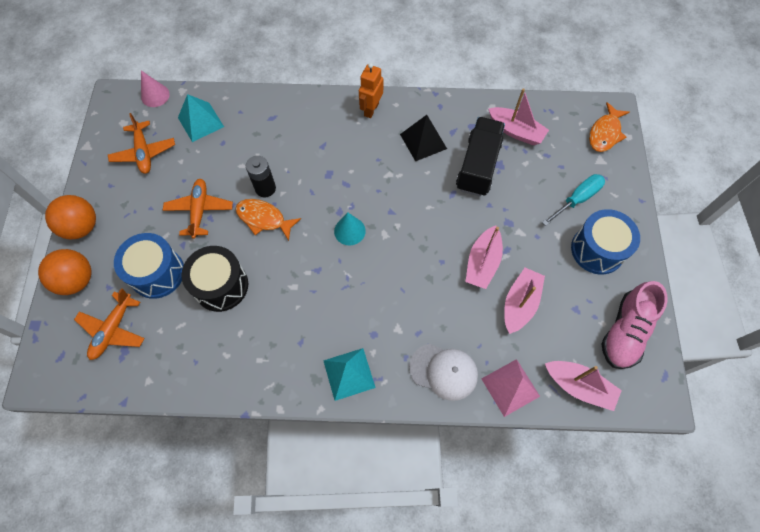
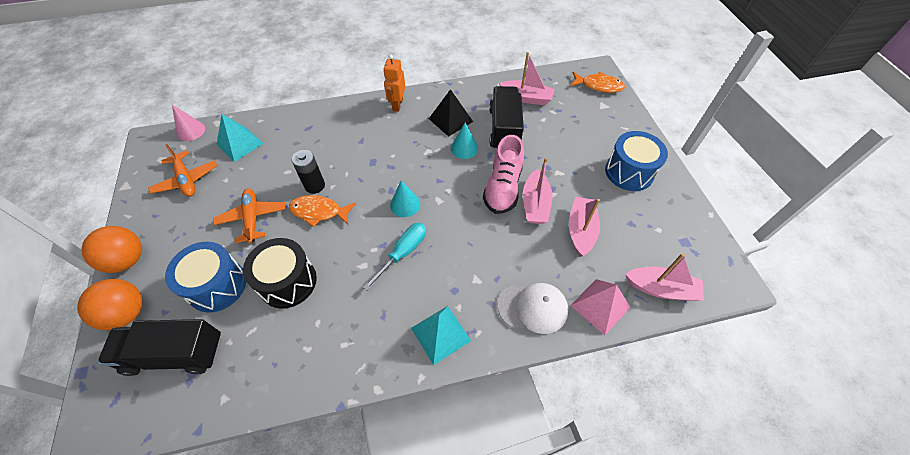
camera: 15 degrees left, 10 degrees down
orange plane [74,288,145,360] -> black truck [98,319,222,376]
turquoise screwdriver [542,174,605,226] -> turquoise screwdriver moved to [363,223,426,291]
orange fish [589,102,630,152] -> orange fish turned 90 degrees counterclockwise [571,72,625,93]
pink shoe [601,281,668,369] -> pink shoe moved to [483,135,524,214]
none -> turquoise cone [451,123,478,159]

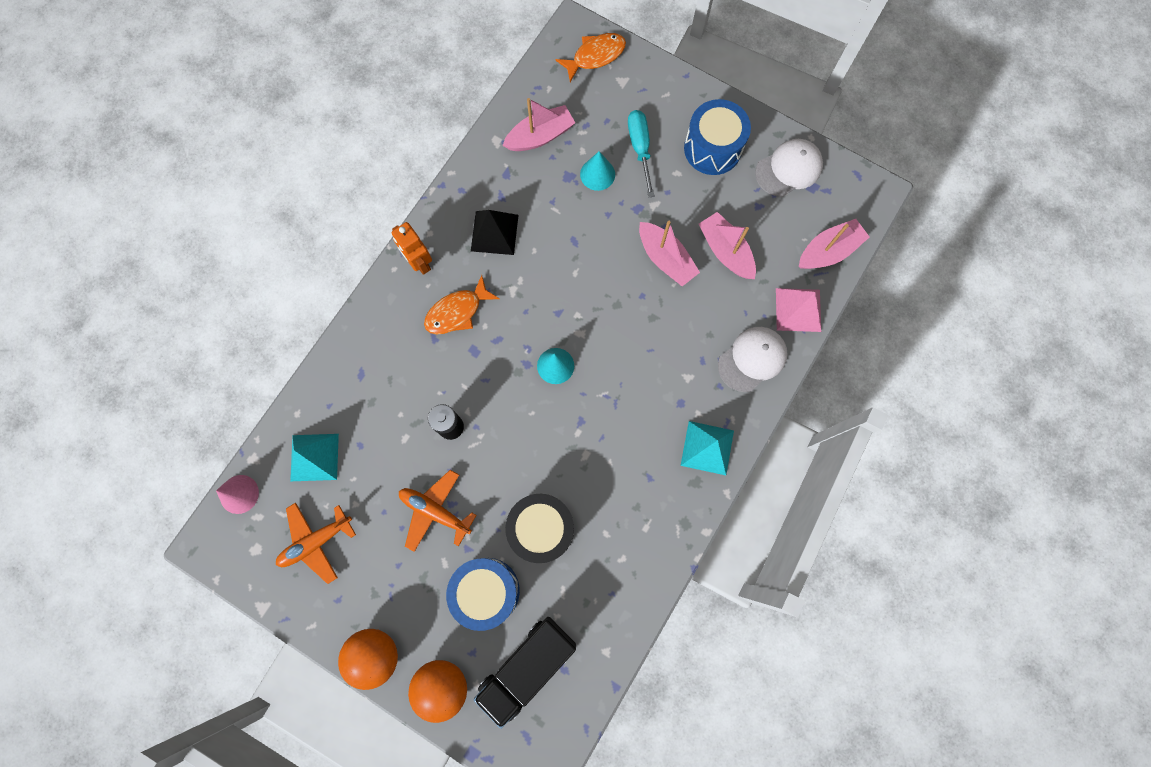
camera: 45 degrees left, 20 degrees up
orange plane [148,144,217,197] -> orange plane turned 135 degrees clockwise [276,503,356,584]
orange fish [289,195,356,228] -> orange fish moved to [424,275,500,334]
turquoise screwdriver [363,223,426,291] -> turquoise screwdriver moved to [628,110,655,198]
turquoise cone [451,123,478,159] -> turquoise cone moved to [580,151,615,191]
pink shoe [483,135,524,214] -> none
black truck [489,86,524,149] -> none
none -> white cap [755,139,823,197]

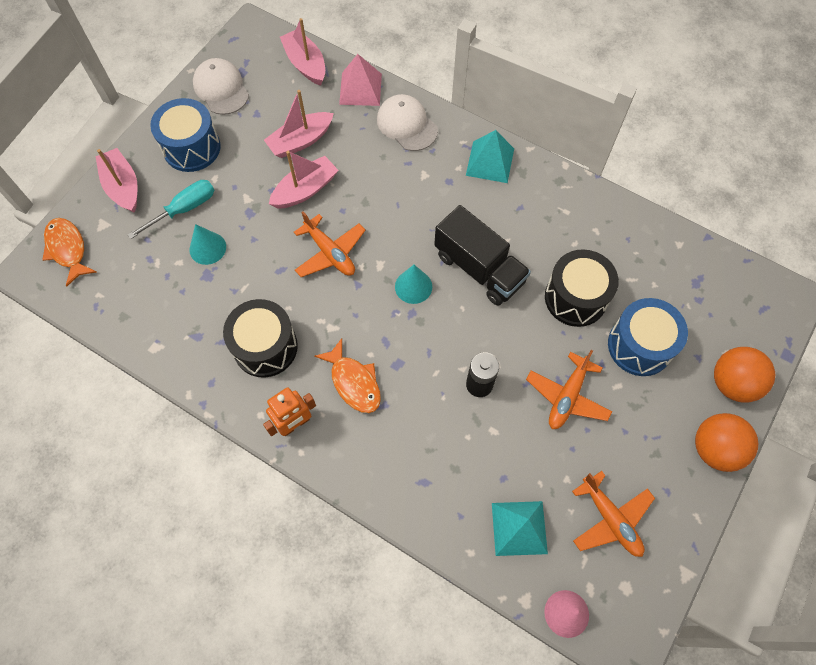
camera: 90 degrees left, 10 degrees down
black pyramid [471,210,518,255] -> black drum [223,299,298,377]
black truck [474,617,576,729] -> black truck moved to [434,205,531,305]
pink boat [502,98,575,151] -> pink boat moved to [95,148,138,213]
turquoise screwdriver [628,110,655,198] -> turquoise screwdriver turned 150 degrees clockwise [127,180,214,239]
none -> orange plane [294,211,366,277]

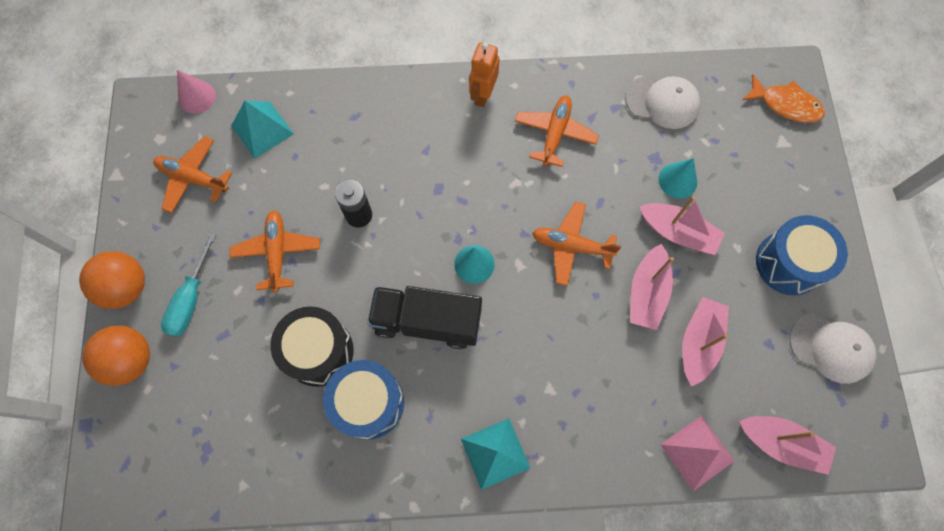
camera: 145 degrees right, 5 degrees up
pink boat [95,148,138,213] -> pink boat moved to [639,196,725,255]
turquoise screwdriver [127,180,214,239] -> turquoise screwdriver moved to [161,233,216,337]
black drum [223,299,298,377] -> orange plane [515,96,599,167]
orange fish [314,338,381,413] -> none
white cap [377,94,438,151] -> white cap moved to [625,76,700,129]
blue drum [608,298,688,376] -> blue drum moved to [323,360,404,440]

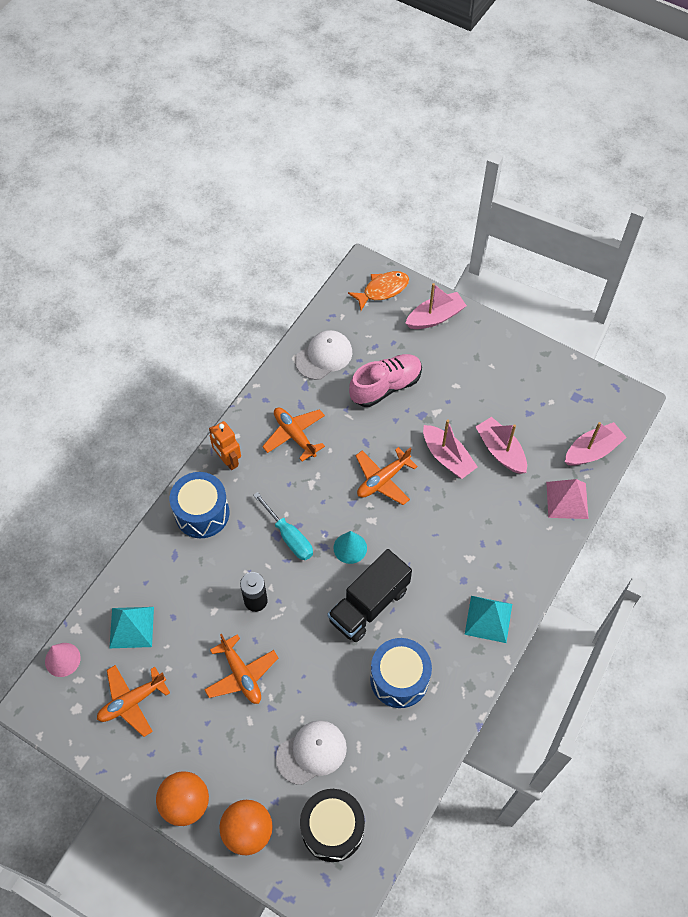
camera: 55 degrees left, 10 degrees down
turquoise screwdriver [161,233,216,337] -> turquoise screwdriver moved to [253,492,313,560]
orange plane [230,210,320,293] -> orange plane turned 150 degrees counterclockwise [204,634,278,704]
black drum [271,306,354,387] -> black drum moved to [300,789,365,862]
pink boat [639,196,725,255] -> pink boat moved to [405,283,467,329]
turquoise cone [659,158,697,199] -> pink shoe [349,354,422,407]
blue drum [756,215,848,296] -> blue drum moved to [170,472,229,538]
white cap [789,314,877,384] -> white cap moved to [276,720,347,785]

